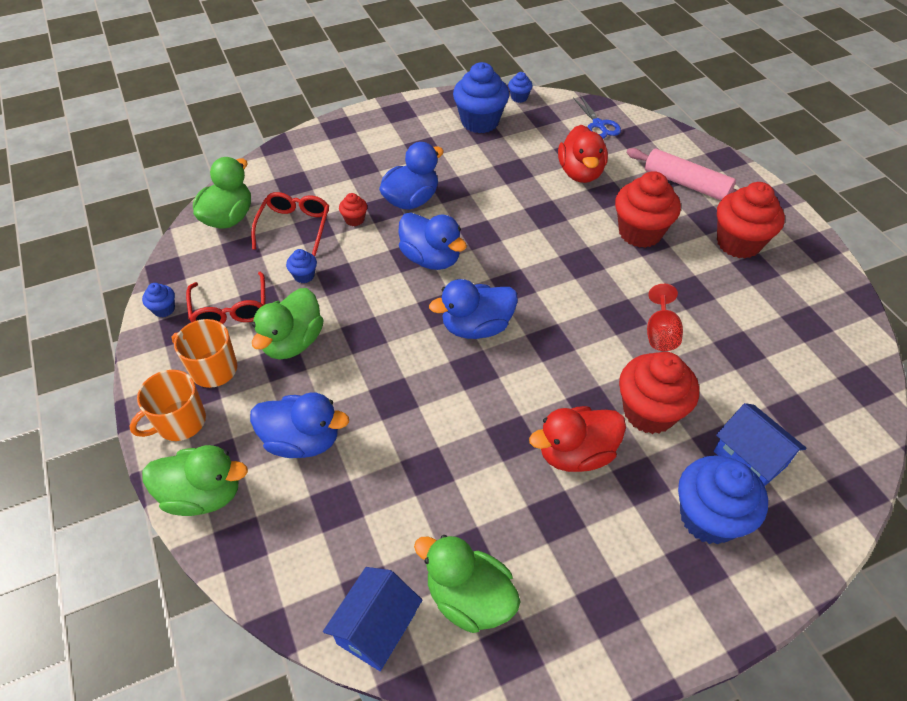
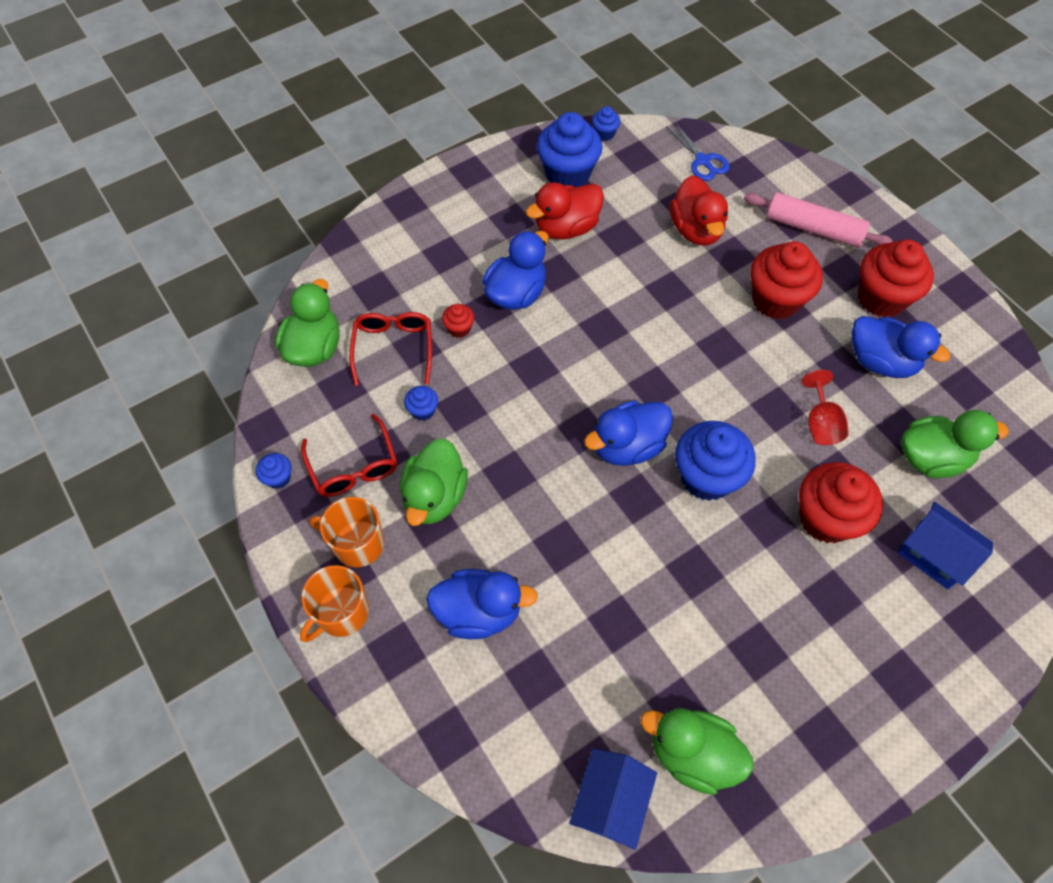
camera: 10 degrees left, 10 degrees up
green duck [142,445,248,516] -> green duck moved to [901,410,1009,478]
blue duck [398,213,467,270] -> blue duck moved to [852,316,950,378]
red duck [529,406,626,472] -> red duck moved to [526,182,604,240]
blue cupcake [678,455,768,544] -> blue cupcake moved to [675,421,756,501]

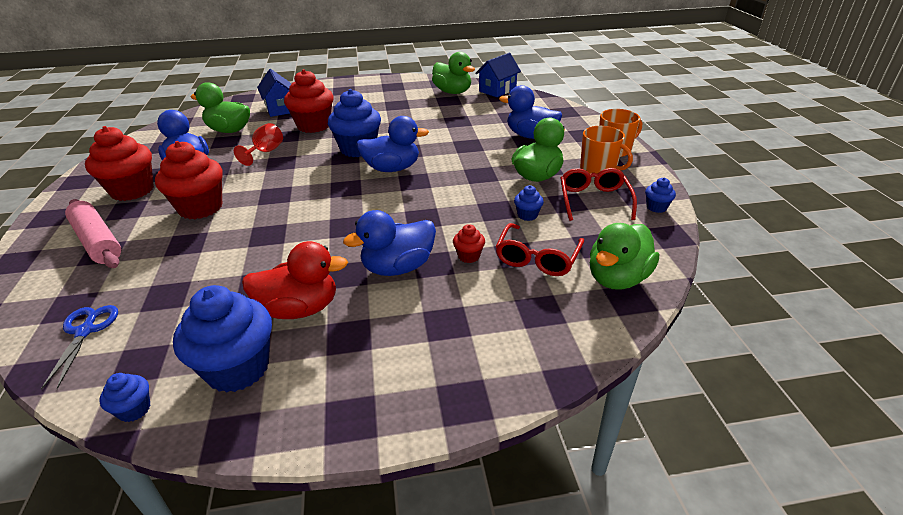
camera: 155 degrees left, 25 degrees down
red duck [670,175,728,245] -> none

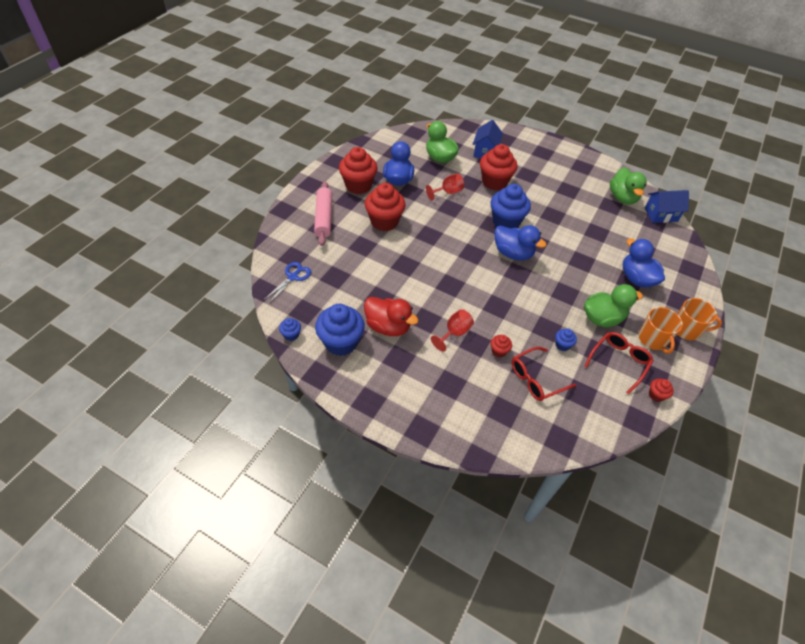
camera: 35 degrees right, 15 degrees up
blue duck [343,210,436,276] -> red goblet [431,309,474,351]
green duck [590,223,659,290] -> none
blue cupcake [645,178,676,213] -> red cupcake [649,379,674,402]

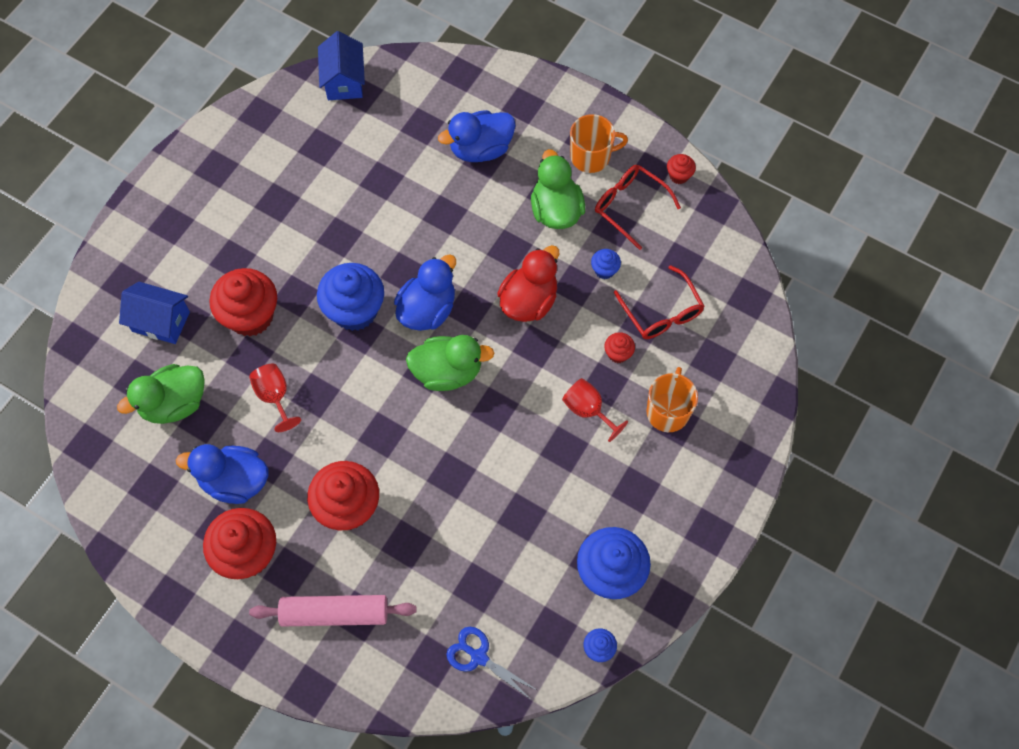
camera: 85 degrees left, 15 degrees up
red duck [364,297,419,336] -> red duck moved to [497,245,559,322]
green duck [610,167,647,205] -> green duck moved to [406,335,494,391]
orange mug [677,298,722,340] -> orange mug moved to [646,367,698,432]

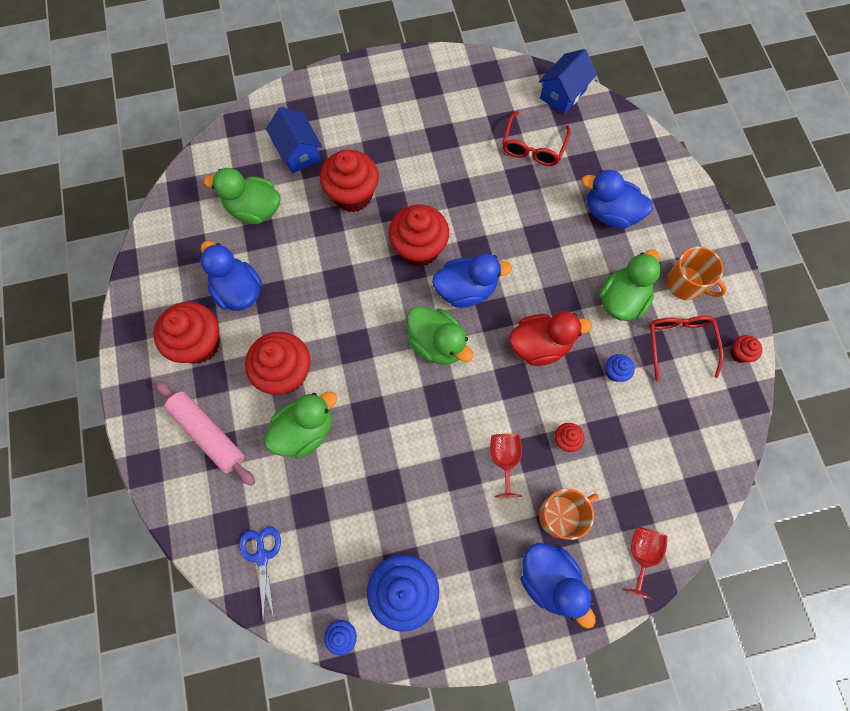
camera: 45 degrees right, 5 degrees up
red goblet [249,364,301,432] -> red goblet moved to [623,527,668,600]
blue cupcake [317,263,384,331] -> red cupcake [389,205,449,267]
red glasses [614,265,704,339] -> red glasses moved to [502,111,571,166]
none -> green duck [264,392,337,459]
none -> blue duck [520,543,596,629]

